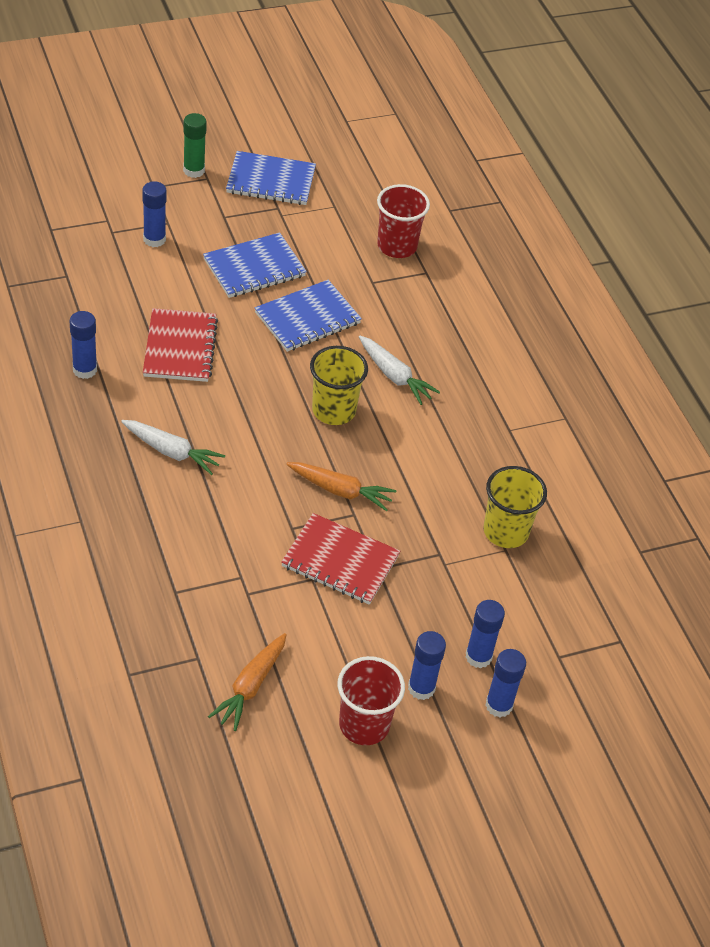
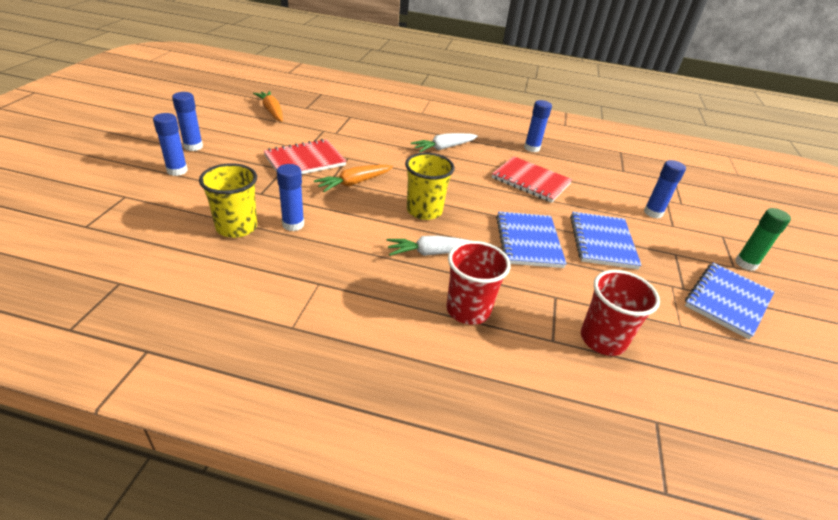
camera: 125 degrees right, 10 degrees down
red cup [338,656,405,745] -> red cup moved to [446,241,510,325]
blue glue stick [485,649,526,717] -> blue glue stick moved to [277,164,304,231]

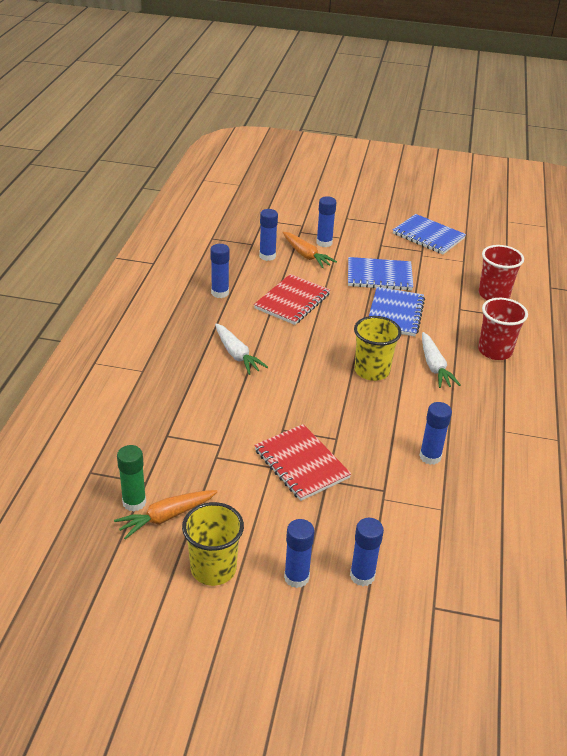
camera: 90 degrees left, 0 degrees up
yellow cup [199,163,257,238] -> yellow cup moved to [182,502,244,586]
orange carrot [314,165,393,192] -> orange carrot moved to [283,232,337,268]
blue notebook [496,211,567,268] -> blue notebook turned 75 degrees counterclockwise [369,287,425,336]
green glue stick [735,208,791,271] -> green glue stick moved to [117,445,146,512]
none -> blue glue stick [259,209,278,261]

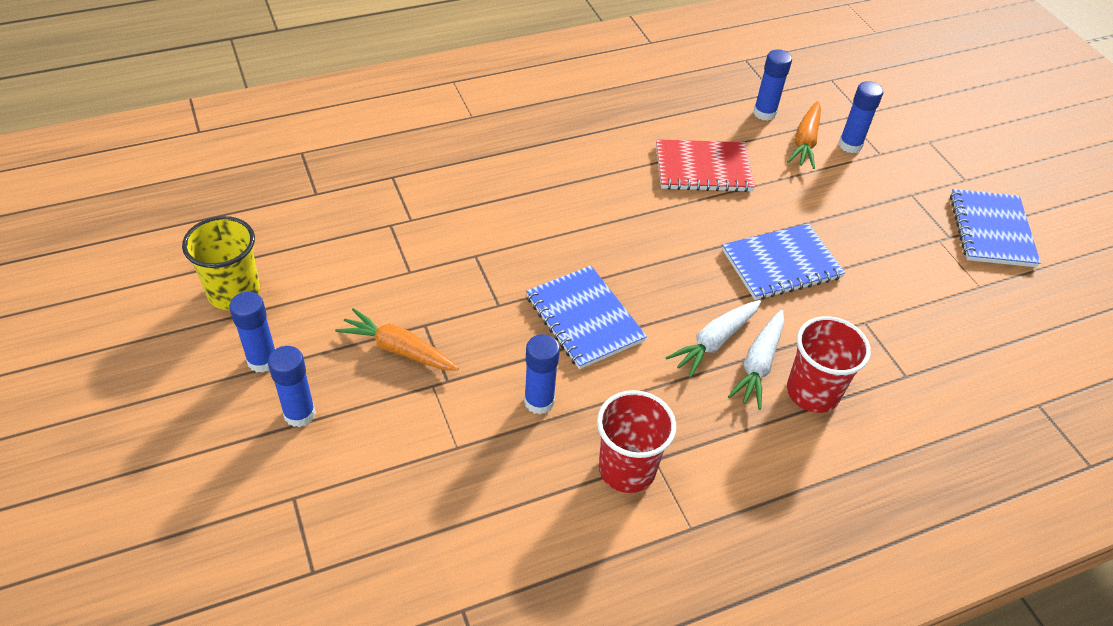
camera: 55 degrees right, 10 degrees up
orange carrot [114,490,218,539] -> orange carrot moved to [335,308,459,371]
green glue stick [117,445,146,512] -> none
blue glue stick [211,244,229,298] -> none
white carrot [215,323,268,375] -> white carrot moved to [728,310,784,410]
red notebook [254,424,351,501] -> none
blue notebook [348,257,413,291] -> blue notebook moved to [526,266,647,369]
yellow cup [354,316,401,381] -> none
red cup [478,245,524,300] -> red cup moved to [597,390,676,493]

